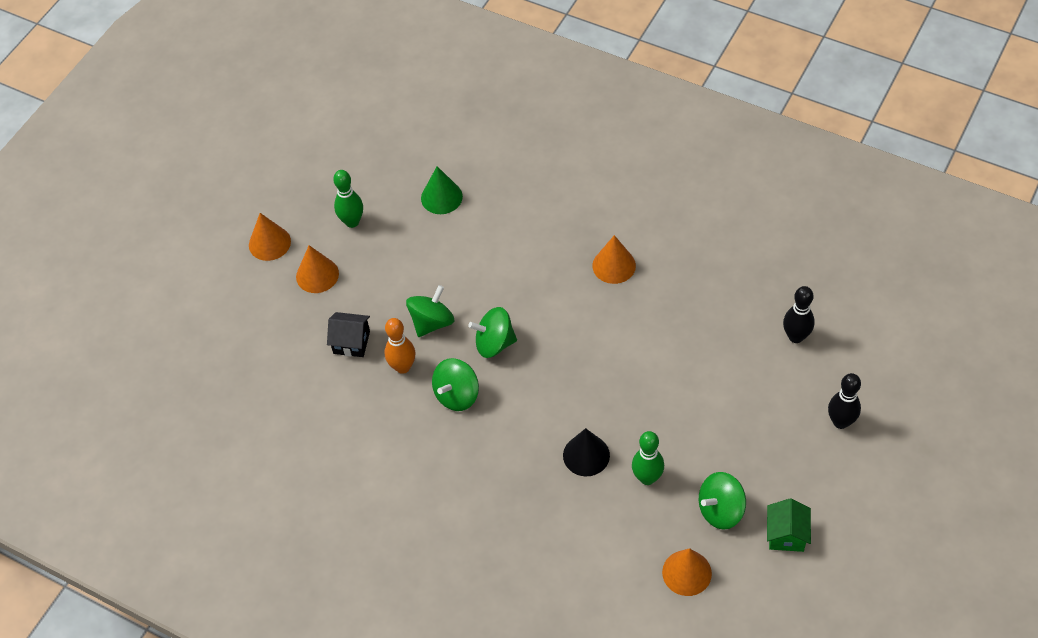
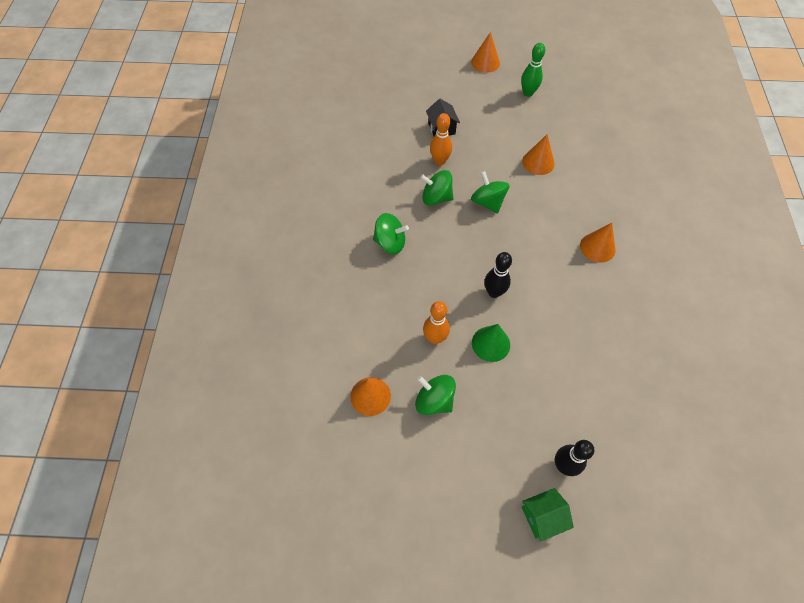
camera: 60 degrees right, 5 degrees up
orange cone [296,245,339,293] -> orange cone moved to [522,134,555,175]
green spinning top [406,285,454,337] -> green spinning top moved to [373,213,409,254]
green cone [421,166,463,214] -> green cone moved to [472,324,510,362]
black cone [563,428,610,476] -> none
green bowling pin [632,431,664,485] -> orange bowling pin [423,301,450,344]
green house [767,498,811,552] -> green house moved to [522,488,574,541]
black bowling pin [783,286,815,343] -> black bowling pin moved to [484,252,512,298]

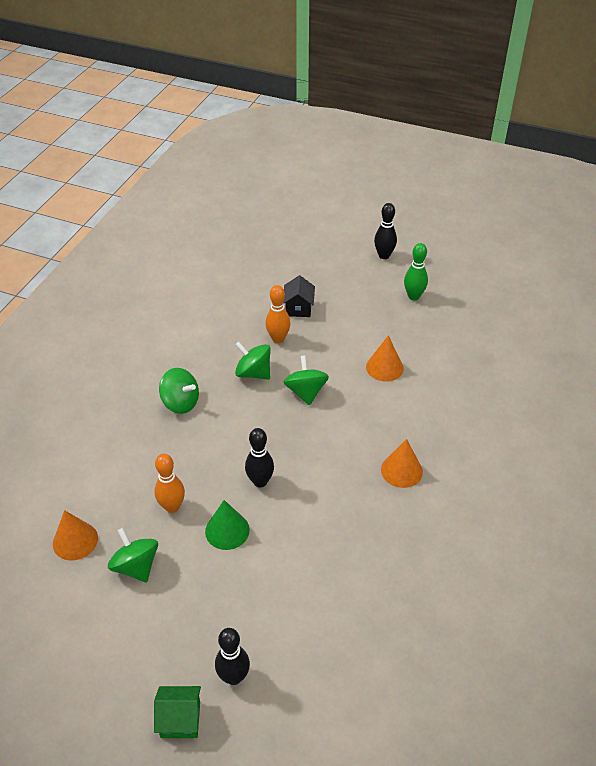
camera: 20 degrees right, 15 degrees down
orange cone [471,32,500,73] -> black bowling pin [374,203,397,259]

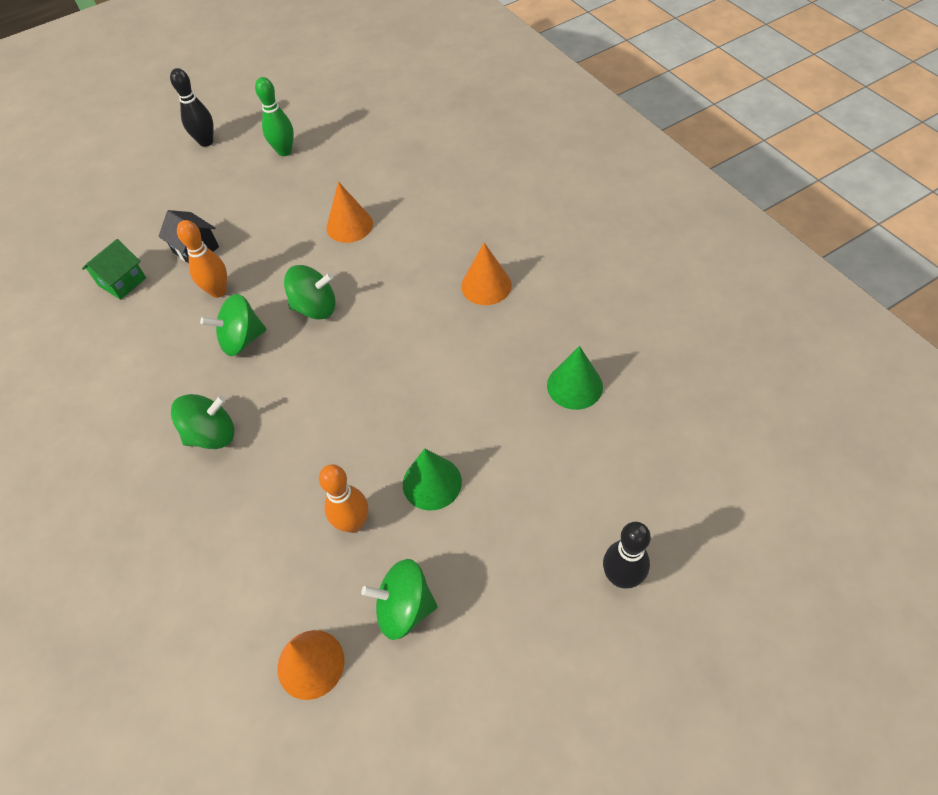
camera: 50 degrees left, 10 degrees up
green house [154,686,201,738] -> green house moved to [82,239,146,300]
black bowling pin [245,428,274,488] -> none
green spinning top [283,355,329,405] -> green spinning top turned 150 degrees clockwise [284,265,336,320]
none -> green cone [547,346,603,410]

